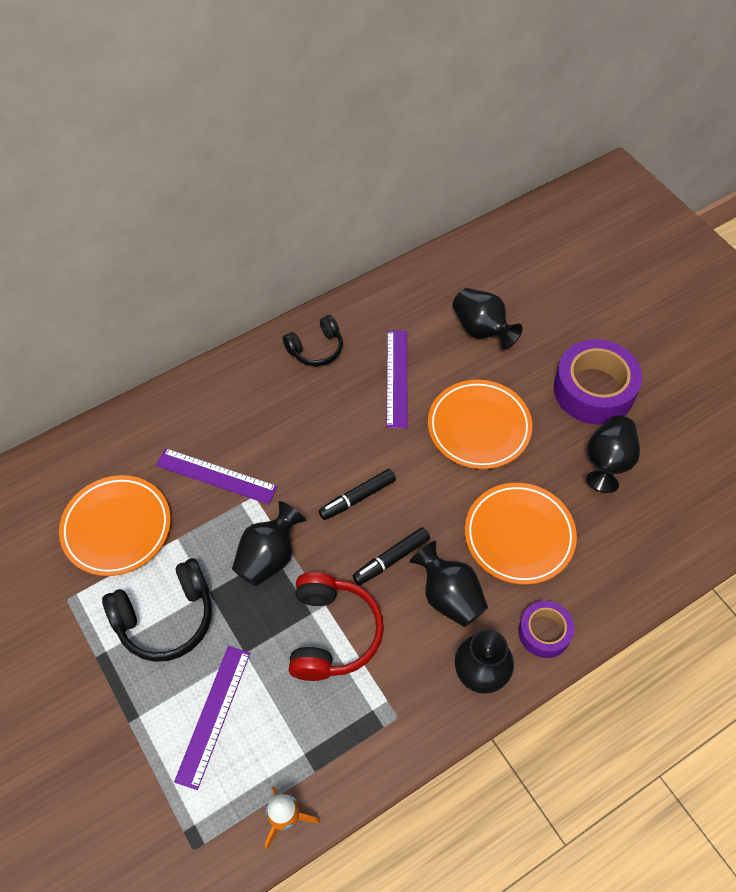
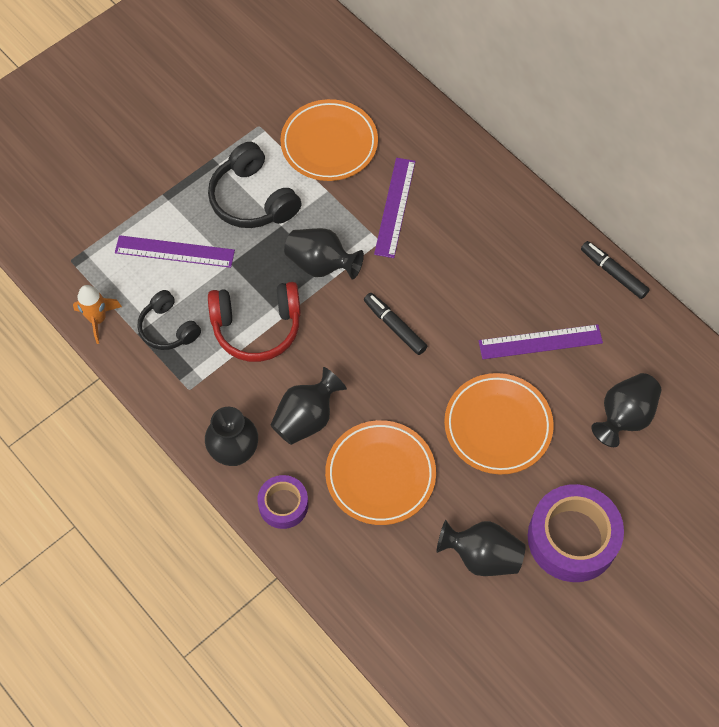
camera: 80 degrees right, 5 degrees up
black headphones [283,315,343,366] -> black headphones moved to [138,290,201,350]
black marker [353,527,430,585] -> black marker moved to [581,241,650,299]

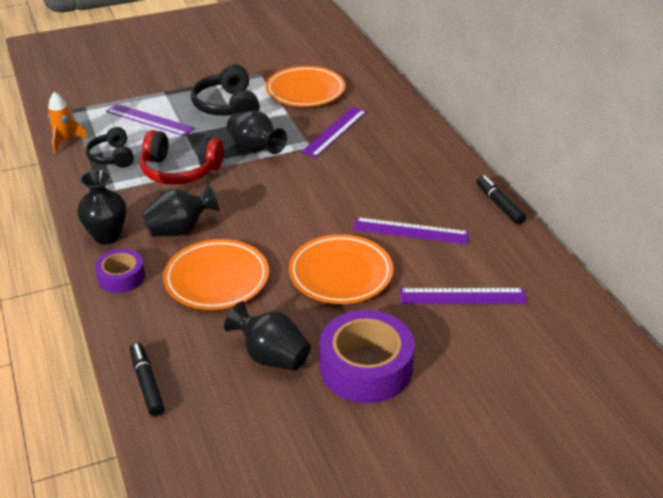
camera: 20 degrees right, 25 degrees down
black marker [364,293,427,355] -> black marker moved to [130,343,165,416]
black vase [591,373,661,447] -> purple ruler [400,288,527,304]

